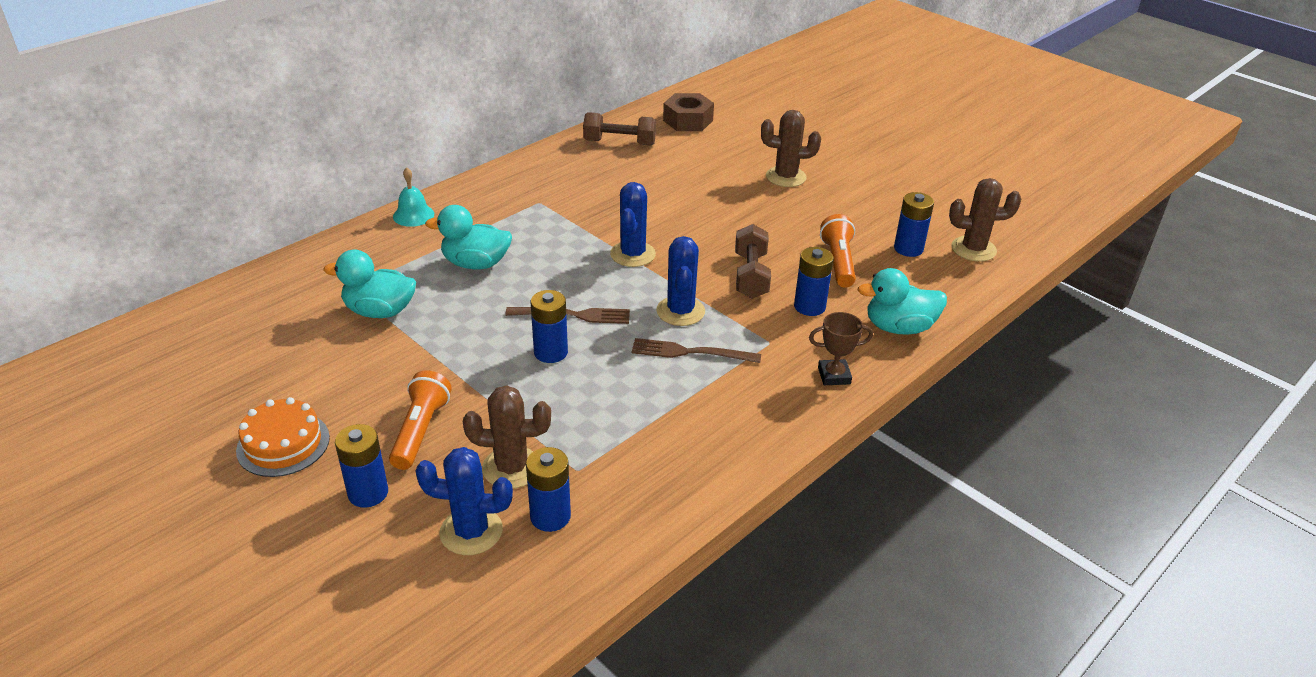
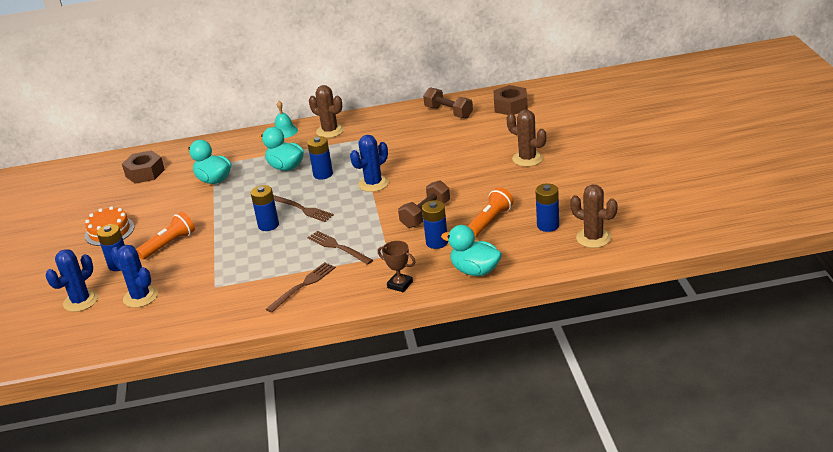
camera: 40 degrees right, 5 degrees down
brown cactus [463,385,551,489] -> brown cactus moved to [309,85,344,138]
blue battery [526,447,571,532] -> blue battery moved to [307,136,333,180]
blue cactus [656,236,705,326] -> blue cactus moved to [46,249,98,312]
none -> brown nut [122,150,165,184]
none -> brown fork [266,262,336,313]

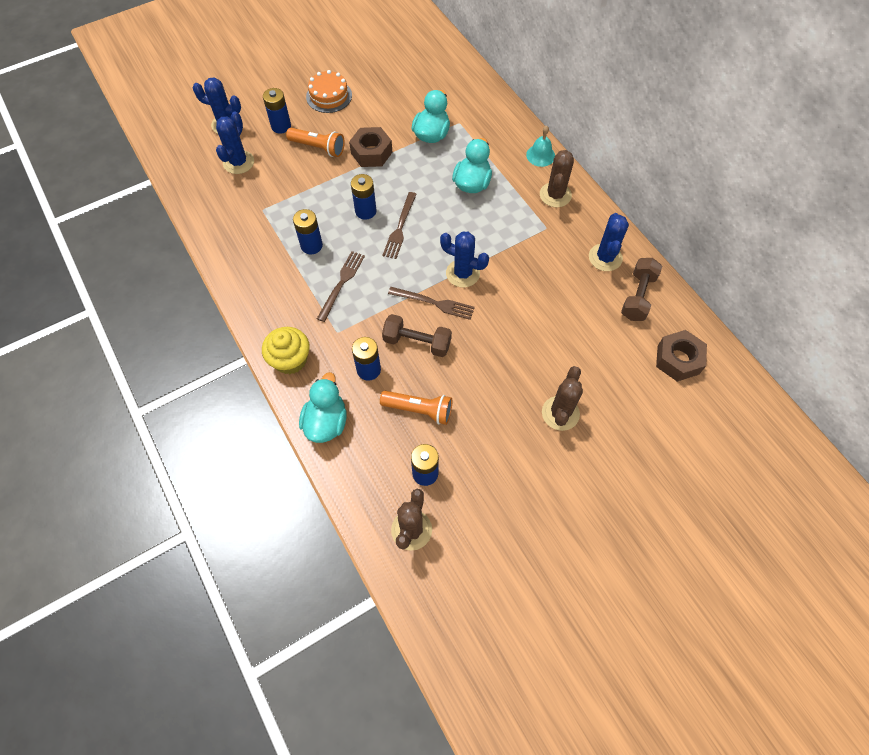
camera: 65 degrees right, 30 degrees up
brown nut [122,150,165,184] -> brown nut moved to [349,127,392,167]
brown fork [266,262,336,313] -> brown fork moved to [388,287,475,320]
blue battery [307,136,333,180] -> blue battery moved to [293,209,323,254]
brown trophy [378,241,415,292] -> yellow cupcake [262,327,310,374]
none -> blue cactus [589,213,629,271]

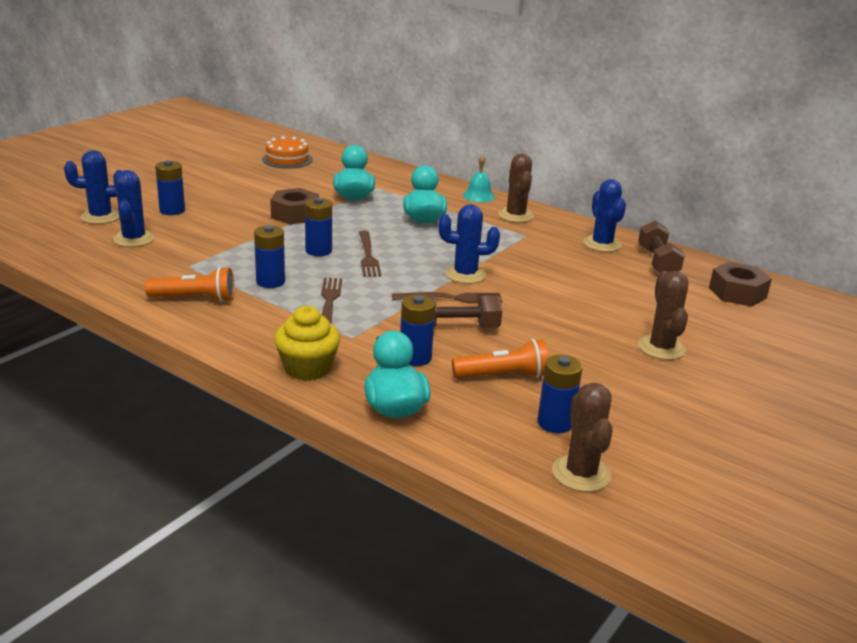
camera: 25 degrees left, 35 degrees down
orange flashlight [286,128,345,157] -> orange flashlight moved to [145,267,234,302]
orange cake [306,70,352,113] -> orange cake moved to [262,136,313,168]

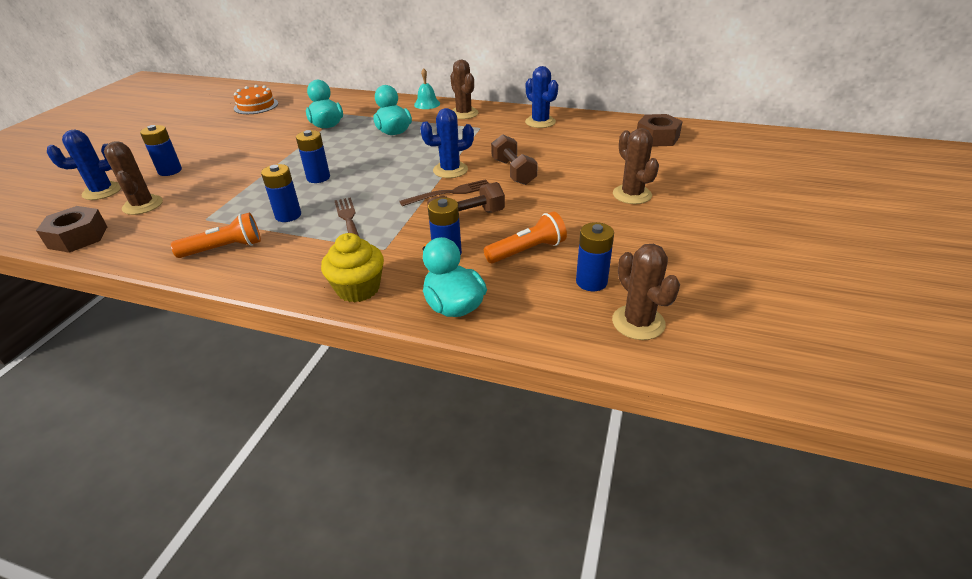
camera: 15 degrees left, 10 degrees up
blue cactus [113,170,155,247] -> brown cactus [104,141,163,215]
brown nut [270,188,319,225] -> brown nut moved to [36,206,107,253]
brown fork [359,231,381,277] -> none
brown dumbbell [638,221,685,273] -> brown dumbbell moved to [491,134,538,185]

